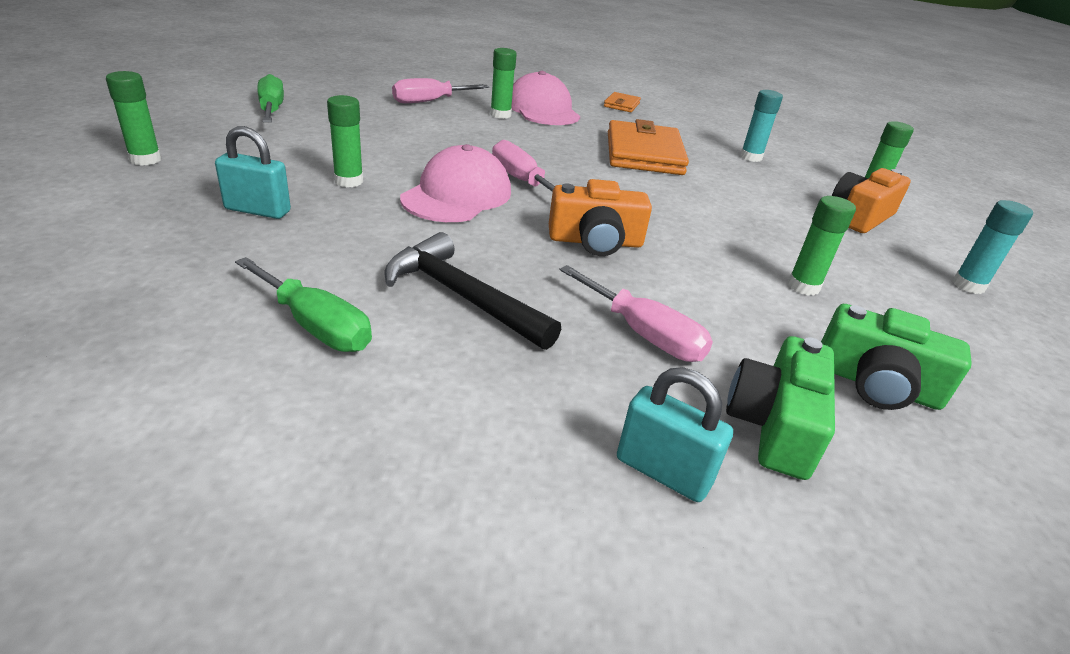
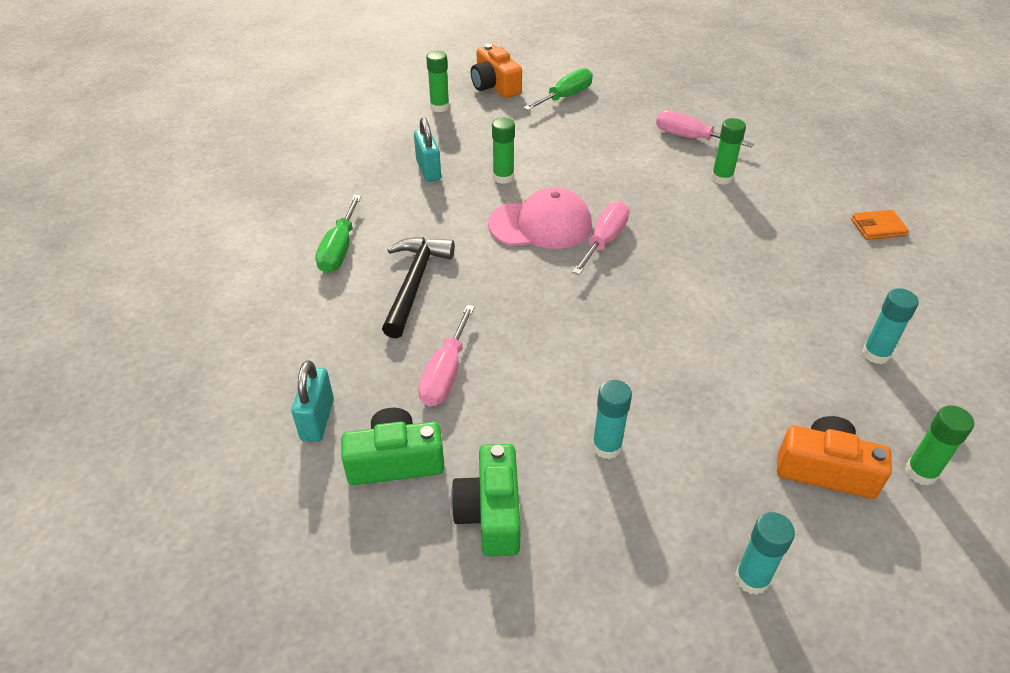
camera: 65 degrees right, 10 degrees up
pink cap [511,71,580,125] -> none
orange camera [549,179,652,256] -> orange camera moved to [471,44,522,98]
orange wallet [608,119,689,175] -> none
green glue stick [788,196,856,296] -> turquoise glue stick [592,380,632,459]

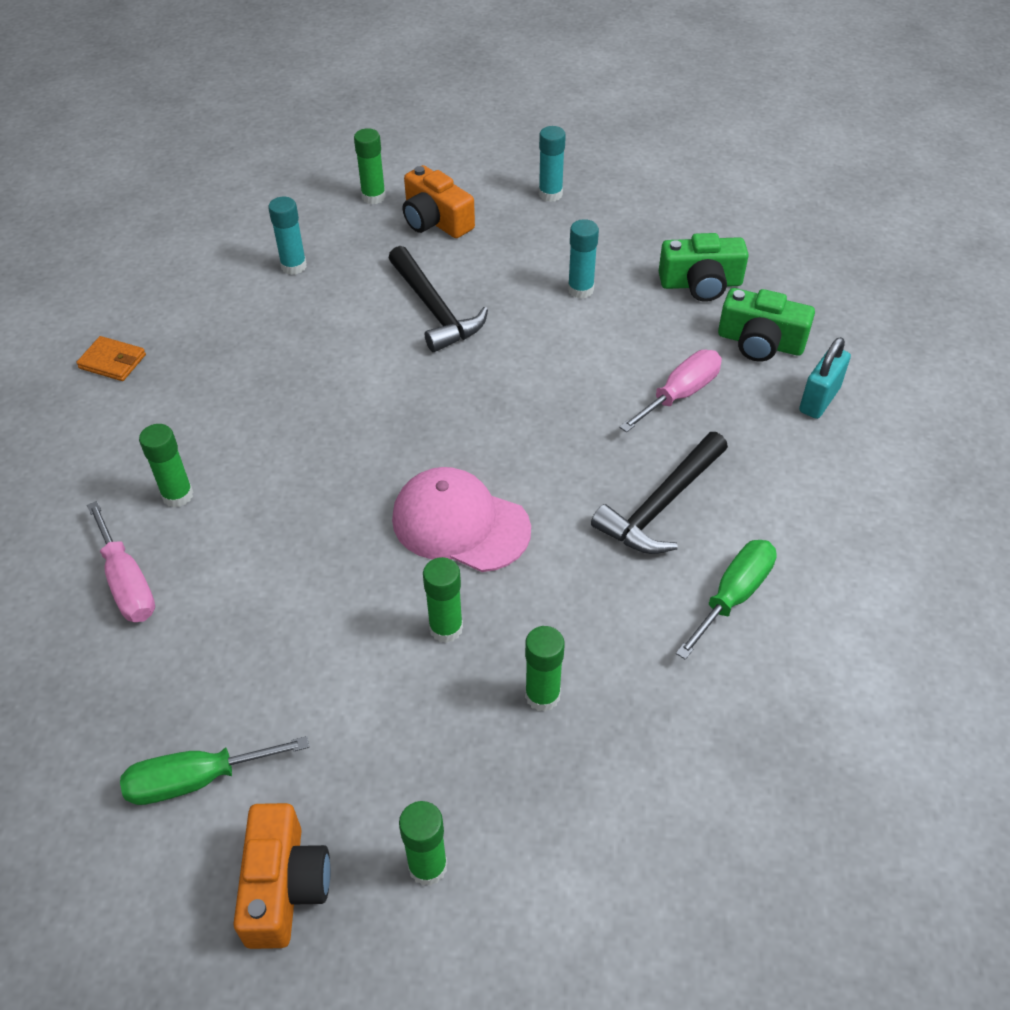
camera: 150 degrees left, 5 degrees up
turquoise padlock [414,117,441,182] -> green glue stick [525,626,565,712]
green camera [451,444,521,557] -> green camera turned 60 degrees clockwise [659,233,749,302]
pink screwdriver [572,201,629,275] -> none
none -> black hammer [389,246,488,352]

